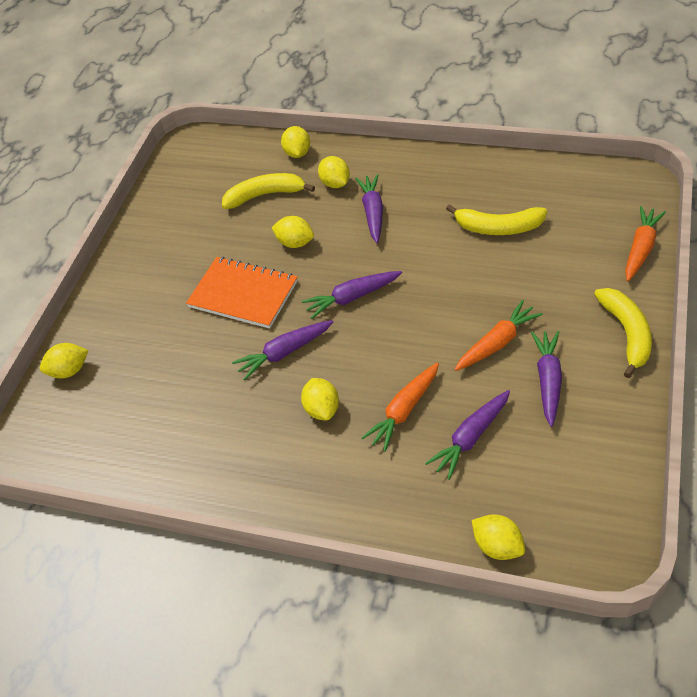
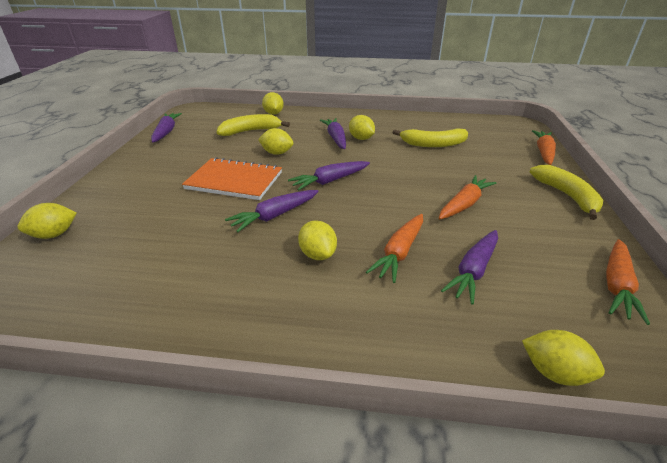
camera: 15 degrees left, 15 degrees down
yellow lemon [318,156,350,188] -> yellow lemon moved to [349,115,375,140]
purple carrot [531,331,562,427] -> purple carrot moved to [151,113,182,142]
none -> orange carrot [606,239,650,325]

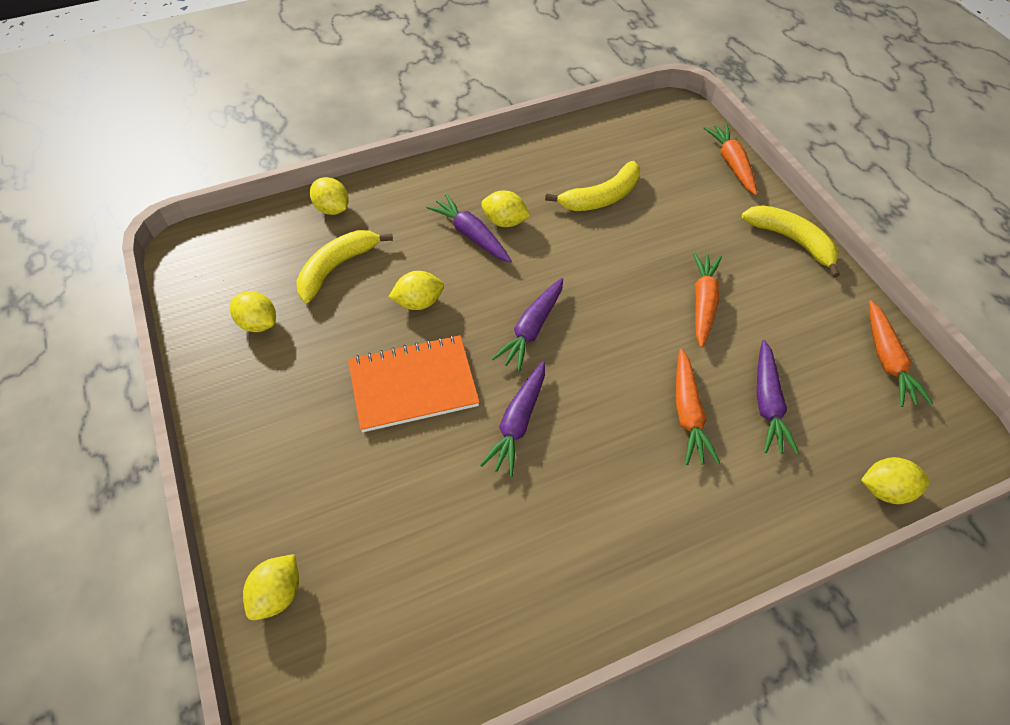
camera: 30 degrees left, 20 degrees up
purple carrot [151,113,182,142] -> none
yellow lemon [298,220,337,260] -> yellow lemon moved to [230,291,276,332]

